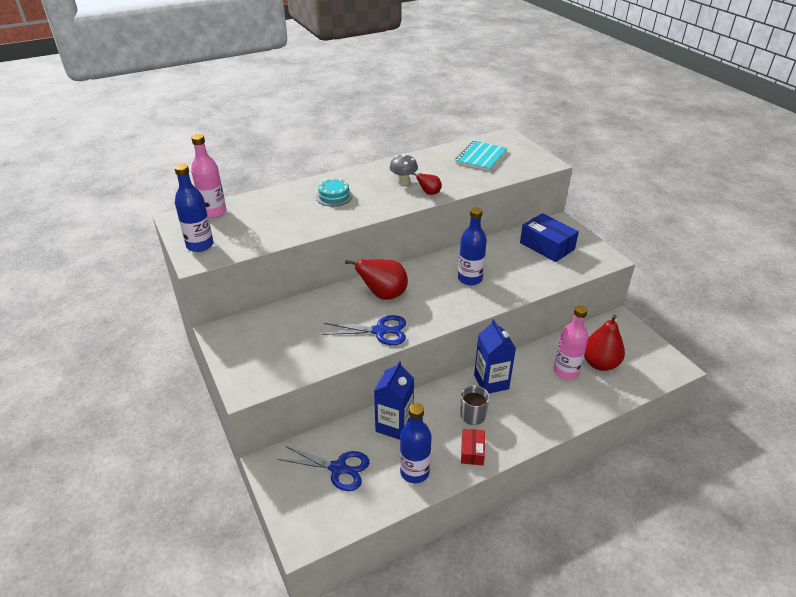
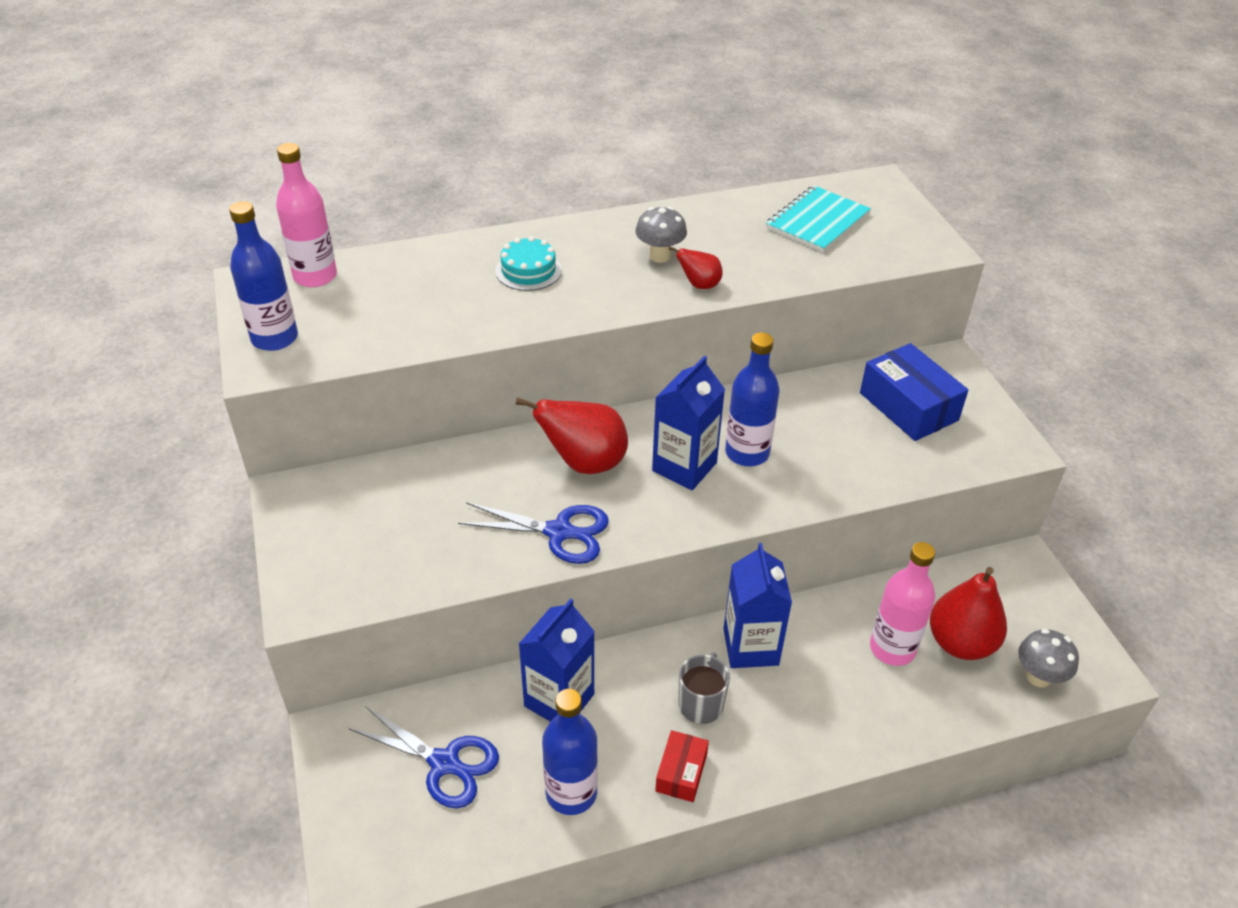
camera: 10 degrees right, 5 degrees up
none -> blue carton [652,356,725,490]
none -> grey mushroom [1018,629,1079,687]

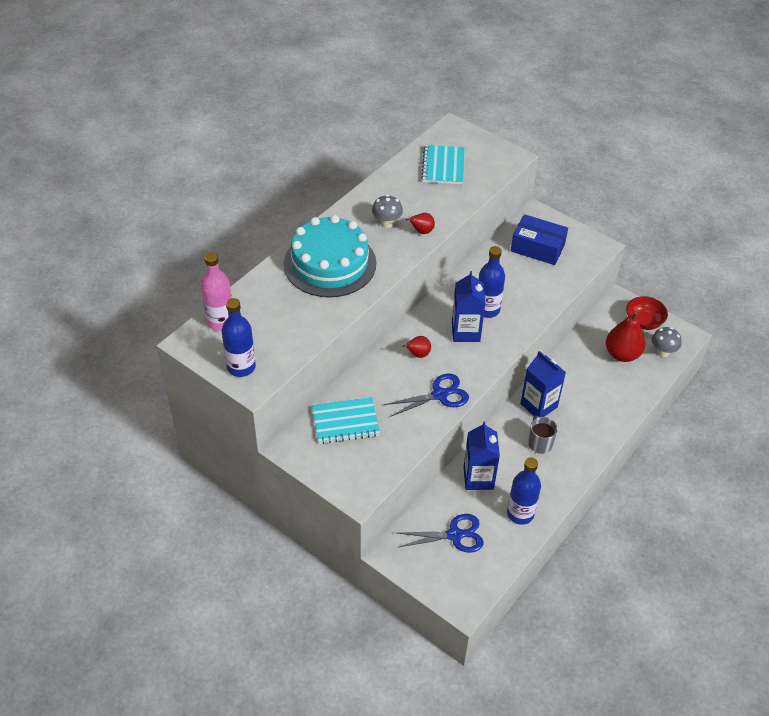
camera: 35 degrees left, 5 degrees up
turquoise cake [495,236,562,291] -> turquoise cake [284,215,376,298], size x2.28
red pear [516,398,628,474] -> red pear [403,336,431,358], size x0.53
red box [655,730,709,802] -> none
pink bottle [870,542,935,666] -> none
none -> turquoise notebook [312,397,380,444]
none -> red bowl [626,296,668,330]

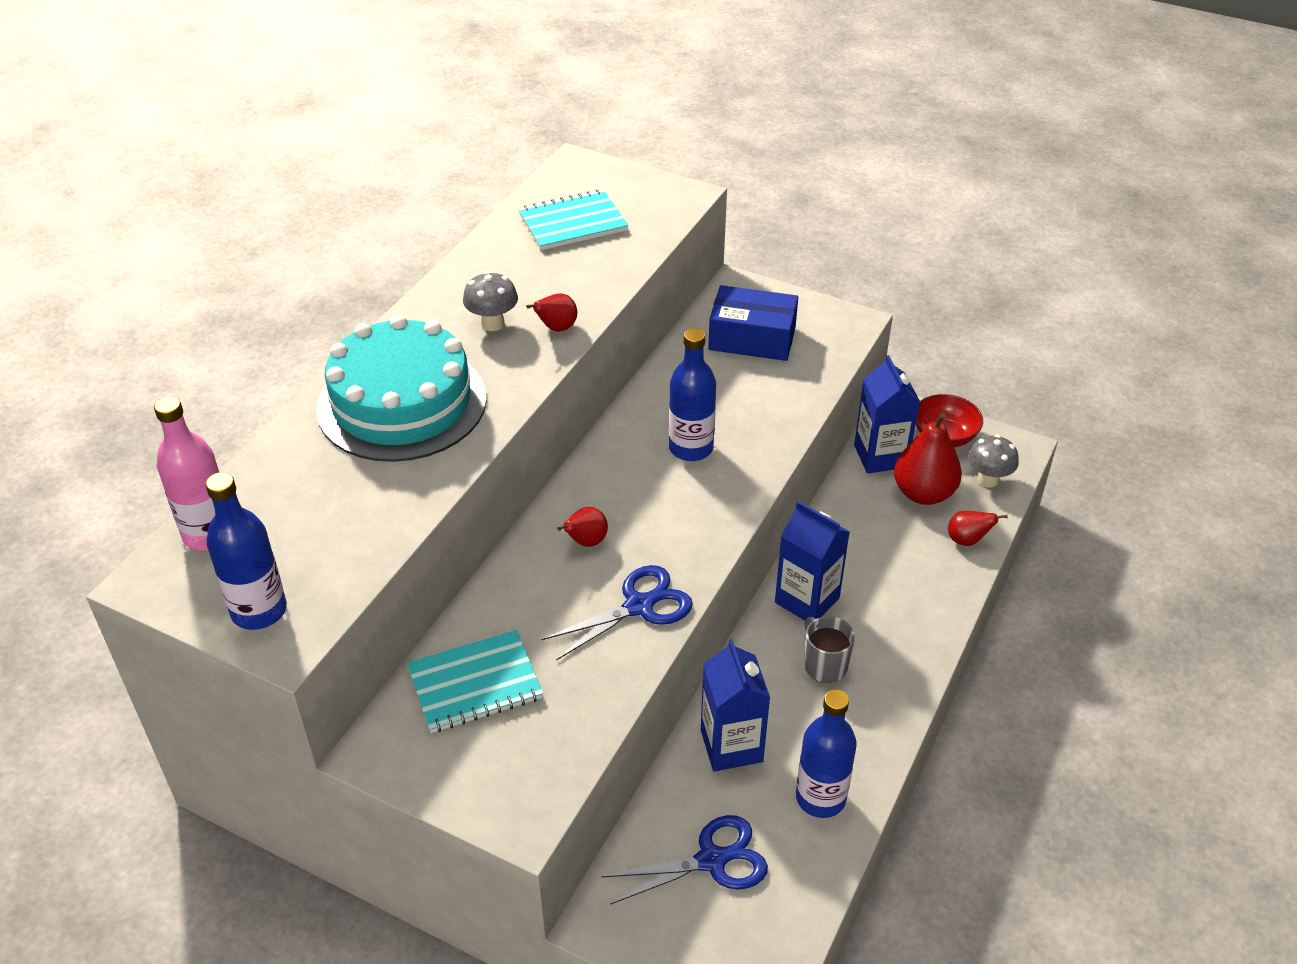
camera: 10 degrees left, 5 degrees down
turquoise notebook [421,145,465,184] -> turquoise notebook turned 75 degrees clockwise [518,189,628,250]
blue carton [452,271,485,342] -> blue carton moved to [854,355,920,473]
none -> red pear [948,511,1008,546]

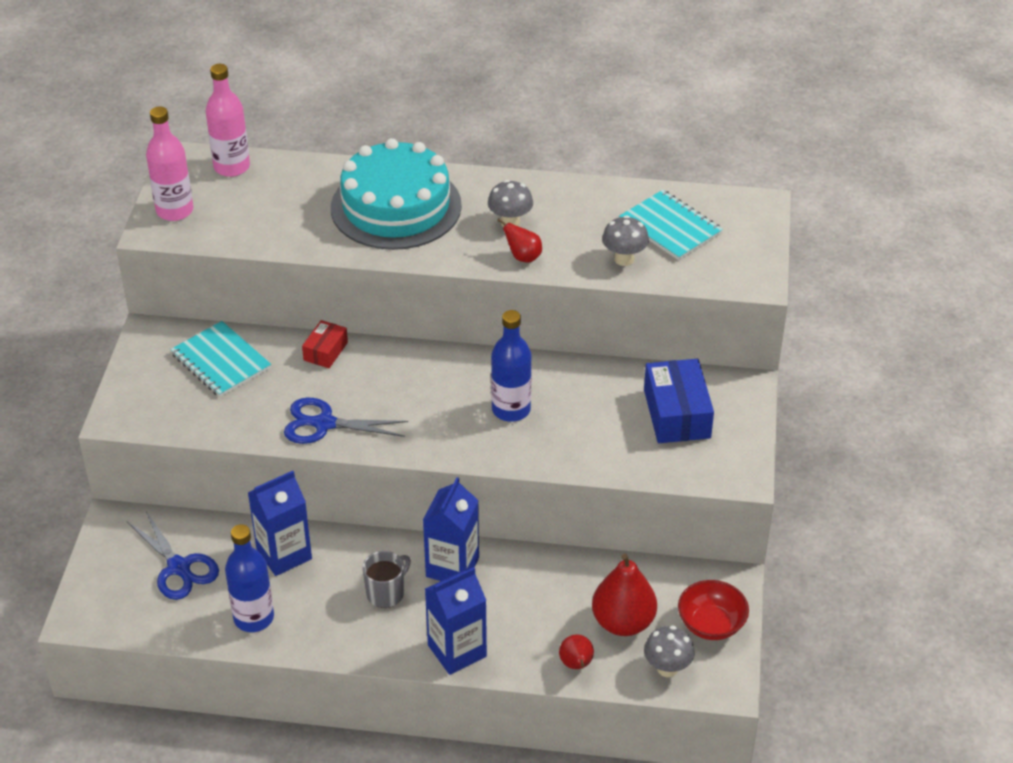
camera: 70 degrees right, 0 degrees up
blue bottle [205,472,287,630] -> pink bottle [146,106,193,221]
blue scissors [541,565,693,660] -> blue scissors turned 150 degrees clockwise [284,398,408,444]
red pear [557,507,608,547] -> none
blue carton [854,355,920,473] -> blue carton moved to [425,567,487,675]
none -> red box [302,320,348,368]
none -> grey mushroom [602,215,649,266]

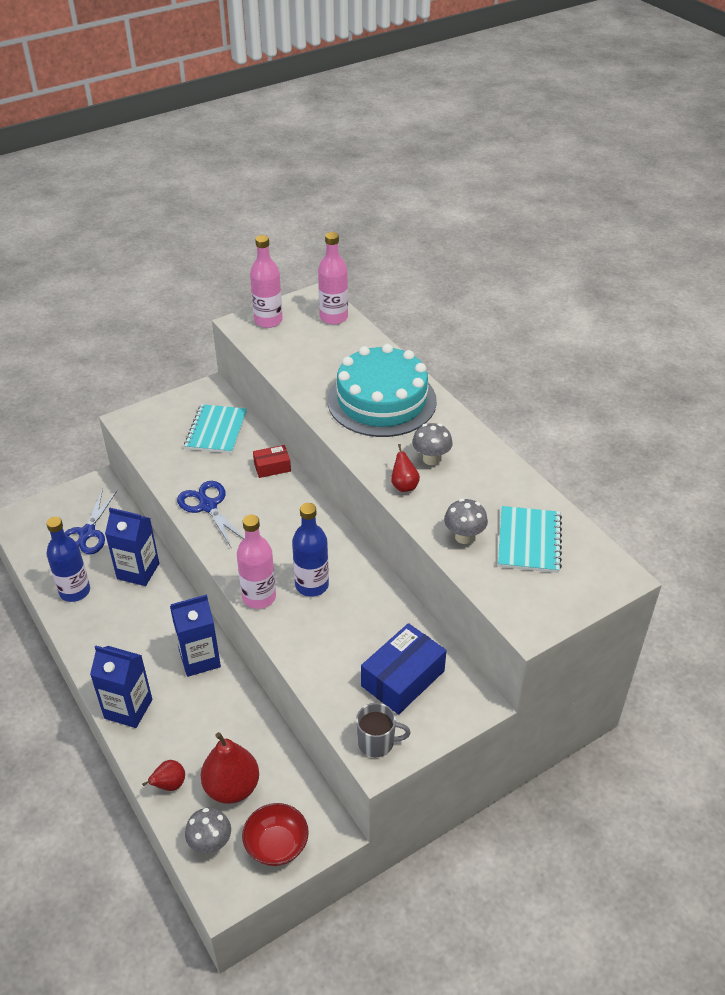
camera: 50 degrees right, 0 degrees up
grey mug [363,551,411,608] -> grey mug moved to [356,703,411,757]
none -> pink bottle [237,514,276,609]

